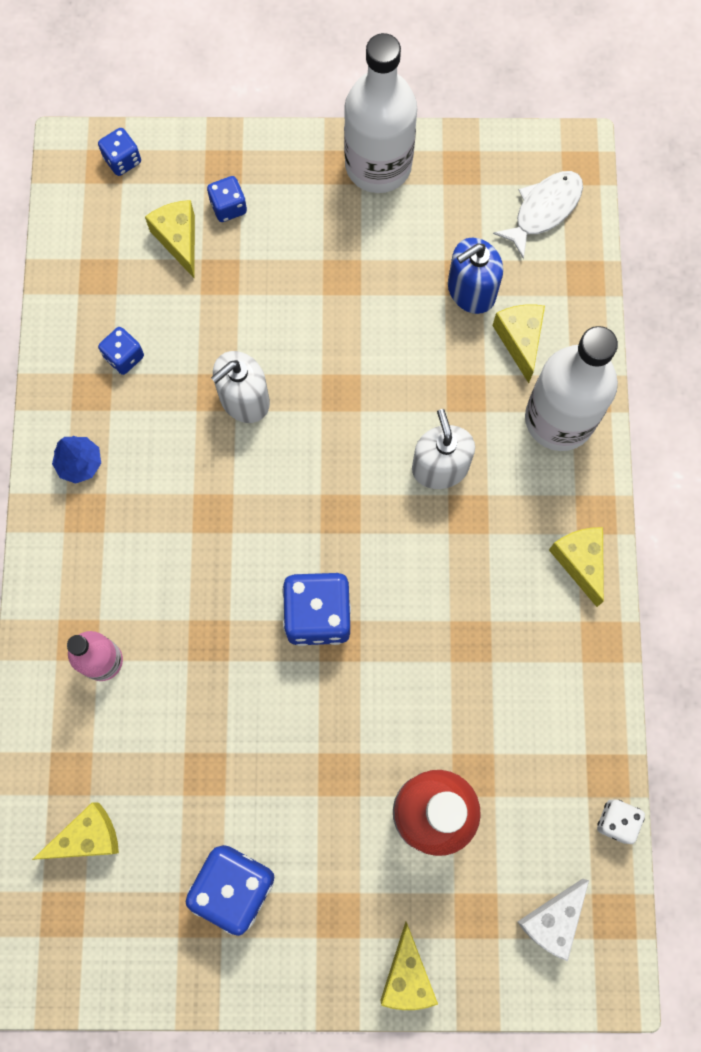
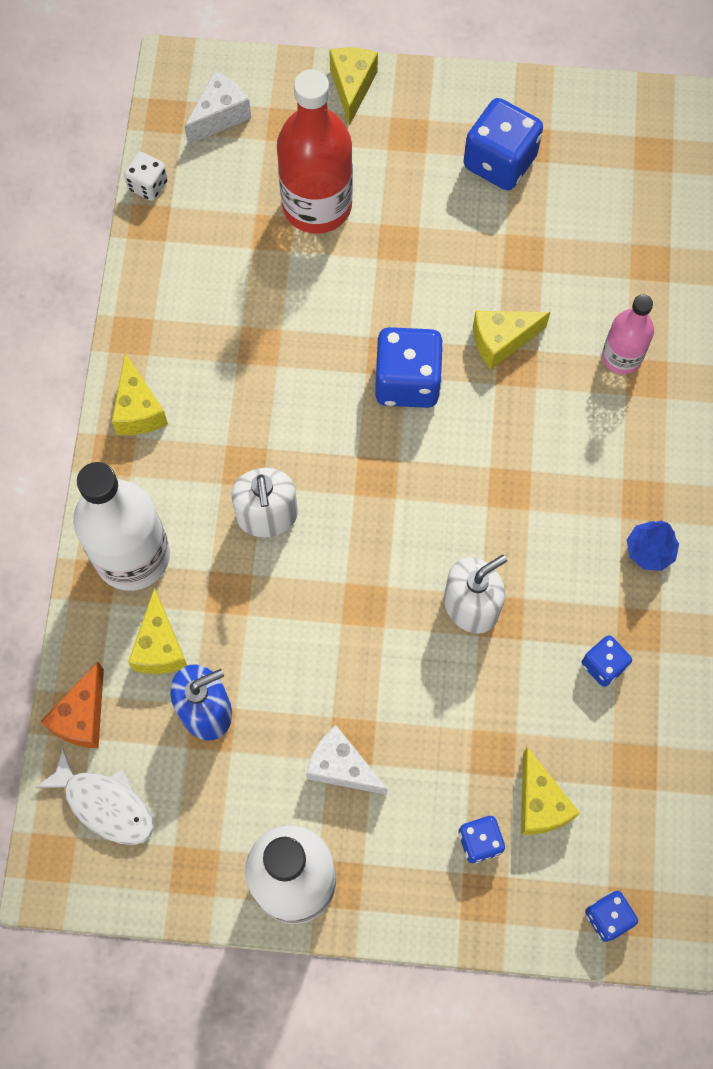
camera: 175 degrees left, 5 degrees down
yellow cheese [32,802,119,860] -> yellow cheese moved to [473,311,550,369]
white fish [493,171,583,259] -> white fish turned 105 degrees counterclockwise [34,748,154,845]
none -> orange cheese [40,661,104,749]
none -> white cheese [306,725,388,795]

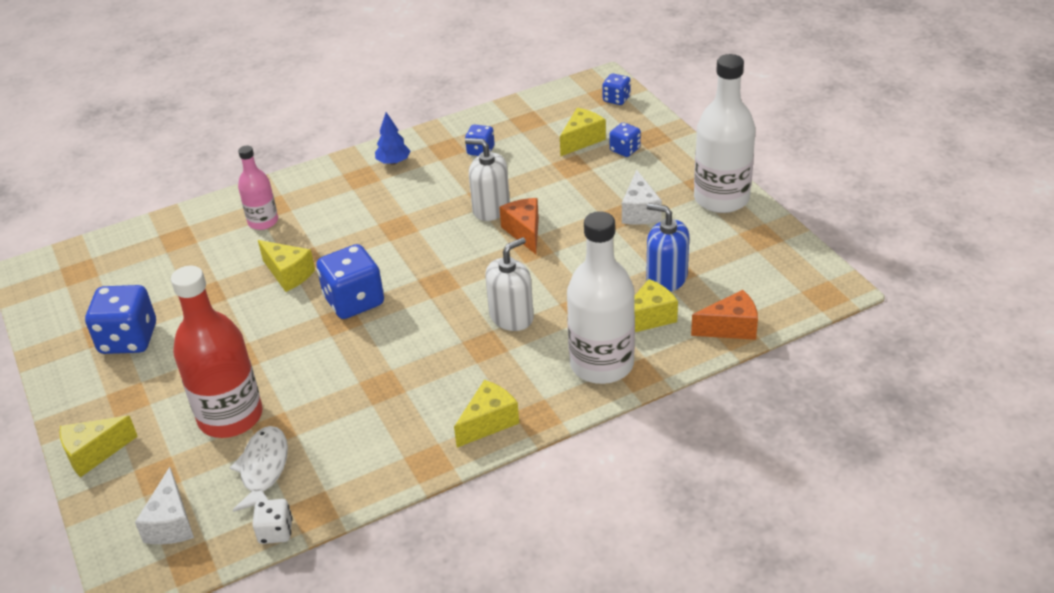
camera: 120 degrees left, 30 degrees down
white fish [34,748,154,845] -> white fish moved to [230,426,288,512]
white cheese [185,71,251,145] -> white cheese turned 105 degrees counterclockwise [135,467,194,544]
none -> orange cheese [499,198,539,254]

